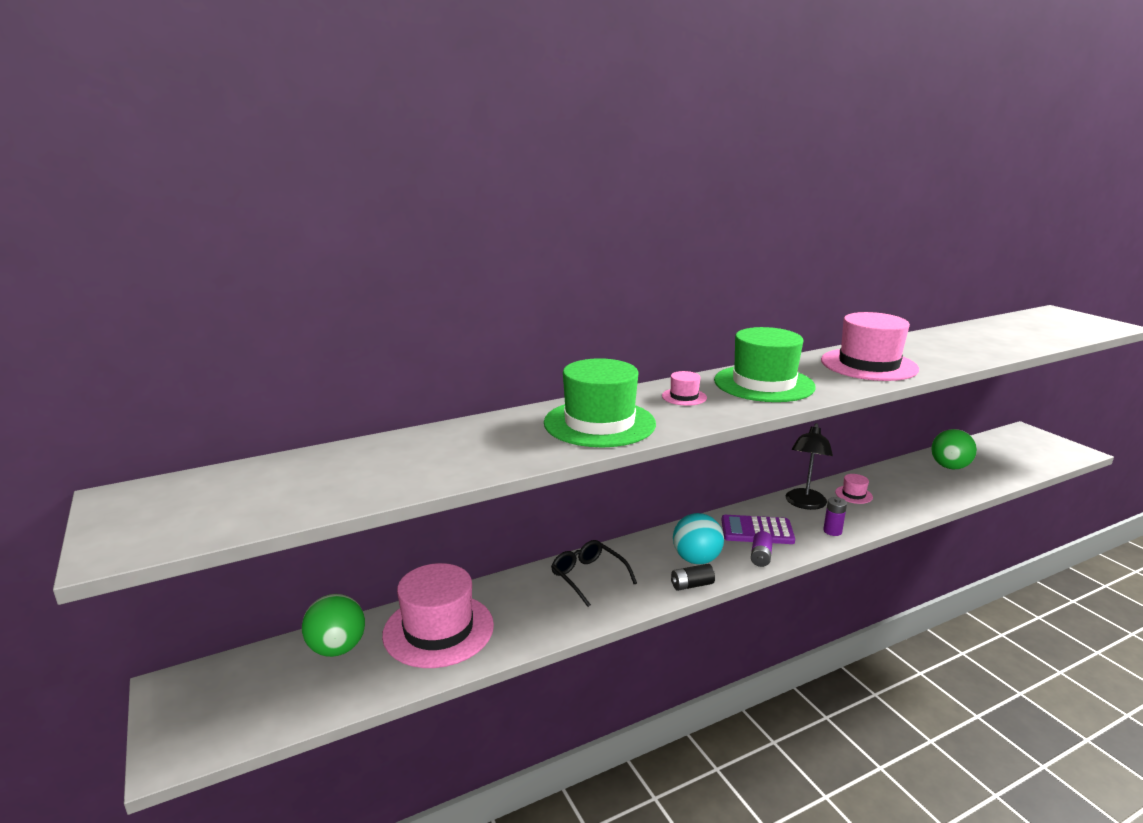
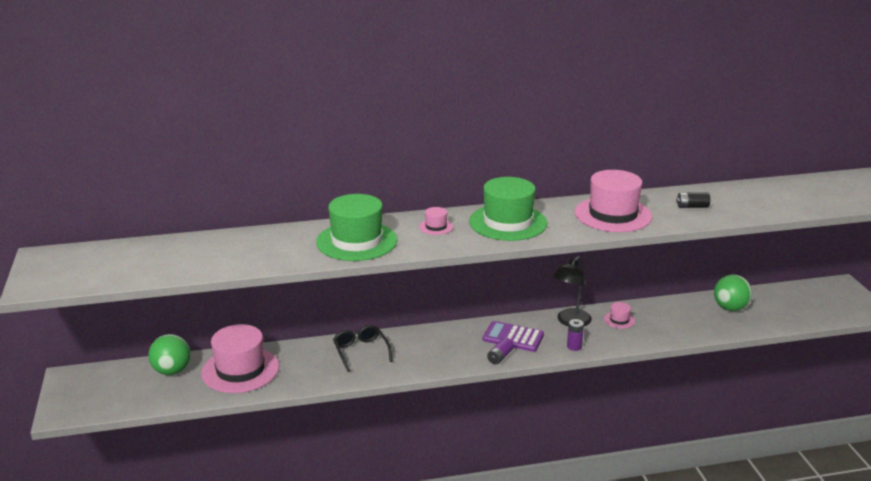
camera: 15 degrees right, 5 degrees up
black battery [671,564,715,591] -> black battery moved to [676,192,710,208]
turquoise ball [673,513,724,564] -> none

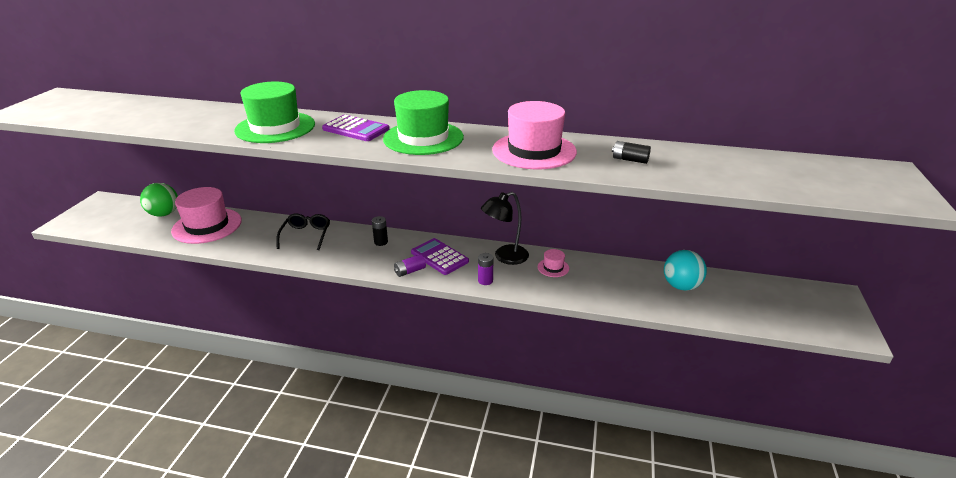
camera: 25 degrees right, 5 degrees up
pink hat [419,207,453,235] -> purple calculator [322,115,389,141]
green ball [714,275,752,311] -> turquoise ball [664,250,707,291]
none -> black battery [372,216,388,246]

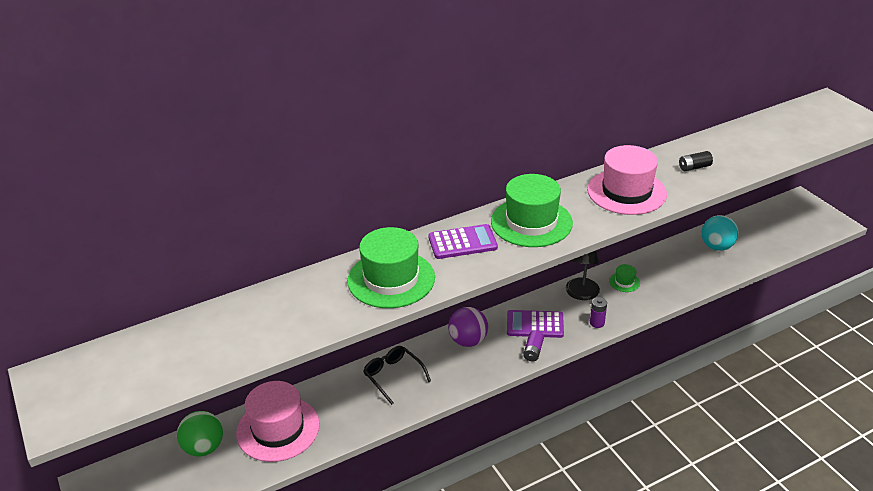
camera: 40 degrees left, 5 degrees up
black battery [372,216,388,246] -> purple ball [448,307,488,347]
pink hat [538,249,569,277] -> green hat [609,264,640,292]

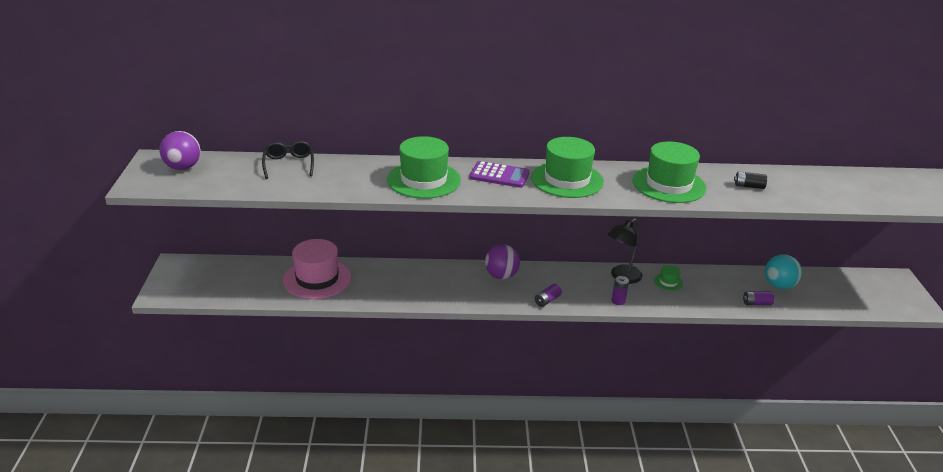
camera: 25 degrees right, 5 degrees down
green ball [177,411,223,457] -> none
black glasses [363,346,431,405] -> black glasses moved to [262,141,314,179]
purple calculator [507,310,564,338] -> none
pink hat [587,145,667,215] -> green hat [633,141,706,203]
none -> purple ball [160,131,201,170]
none -> purple battery [743,291,774,305]

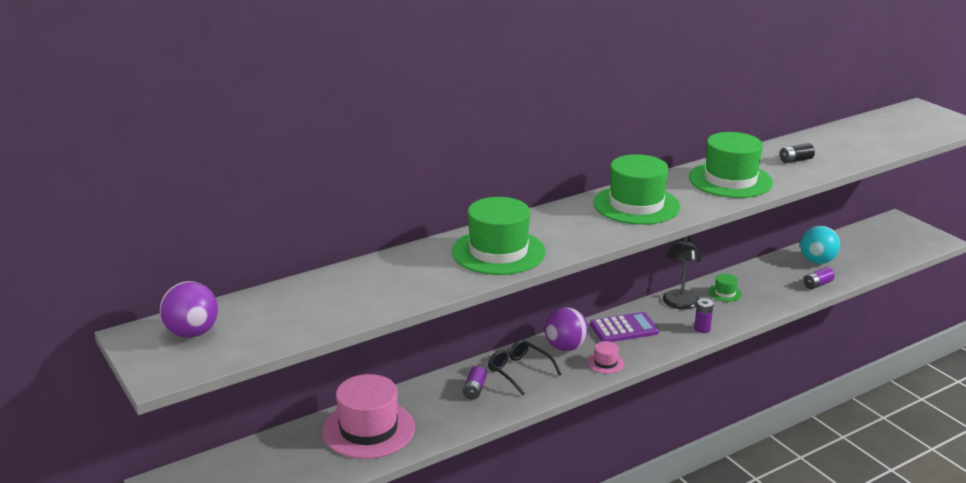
camera: 30 degrees left, 5 degrees down
black glasses [262,141,314,179] -> black glasses moved to [488,339,561,395]
purple calculator [469,161,530,188] -> purple calculator moved to [590,312,659,342]
purple battery [535,284,562,307] -> purple battery moved to [463,366,487,400]
none -> pink hat [588,341,624,374]

